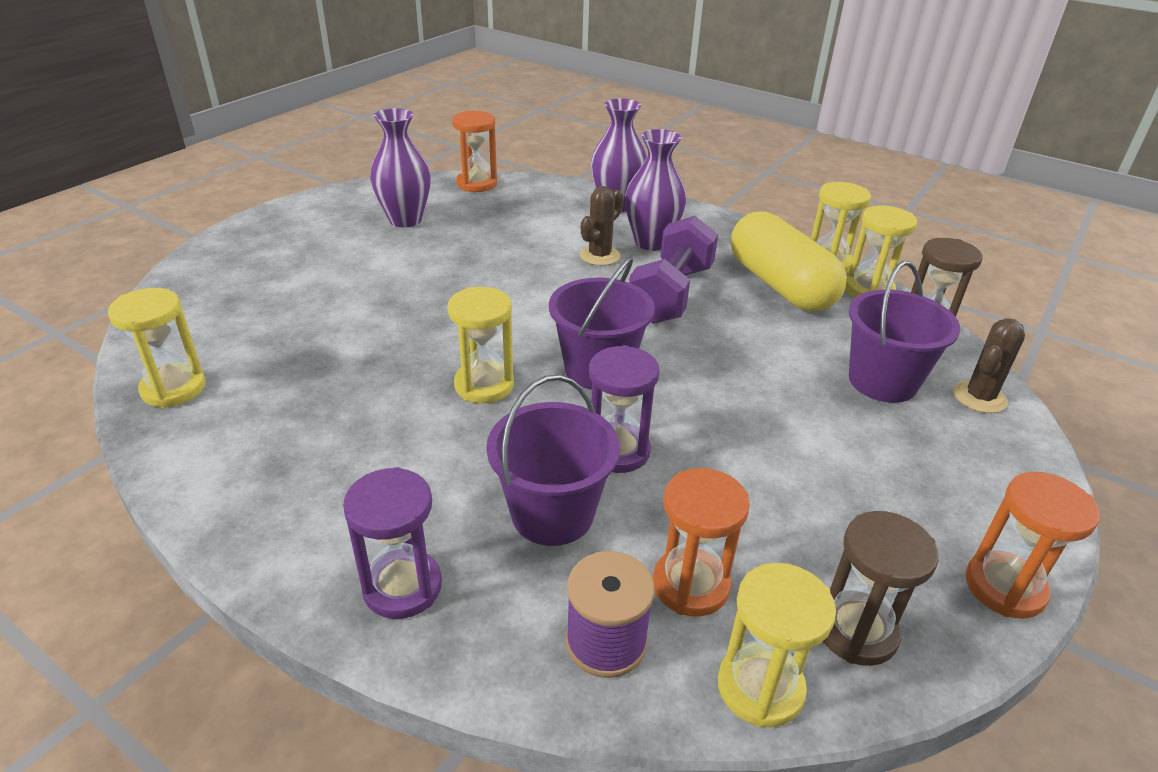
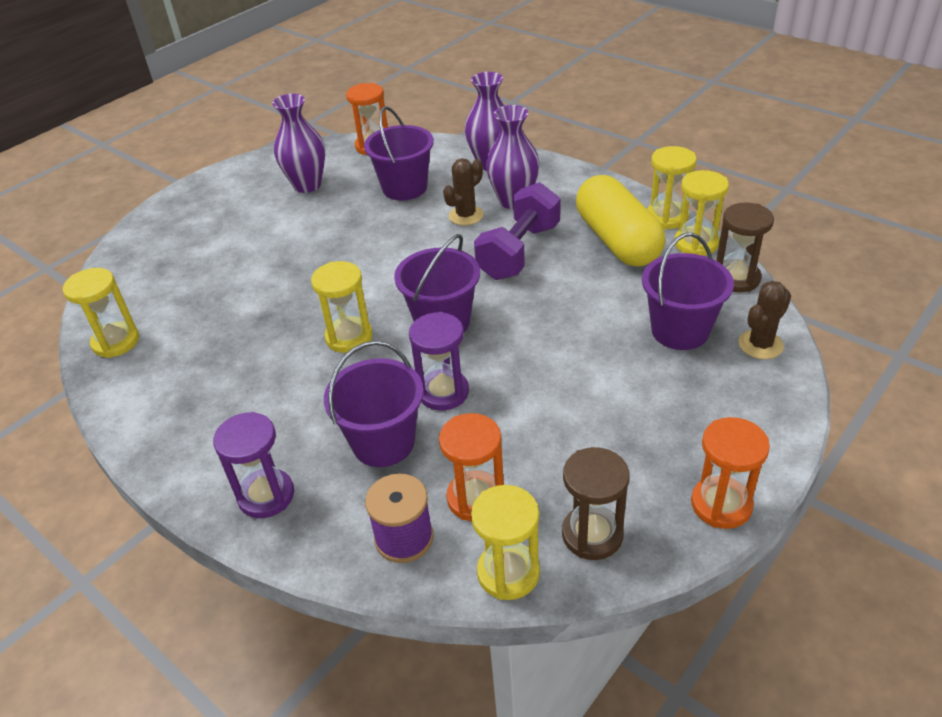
camera: 10 degrees right, 5 degrees up
none -> purple bucket [364,106,434,201]

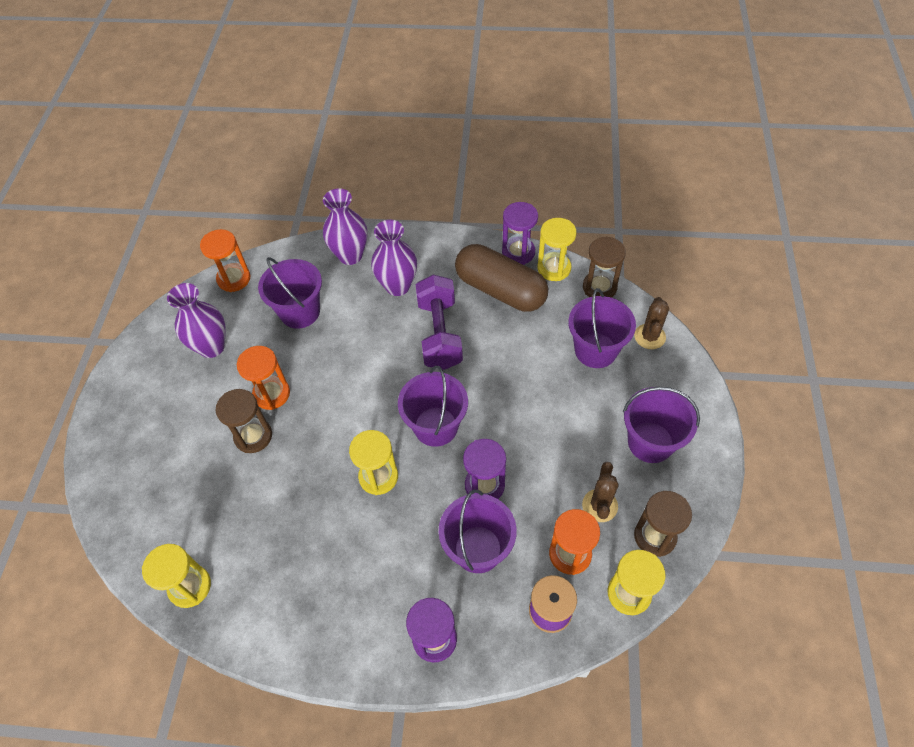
camera: 35 degrees left, 15 degrees up
brown cactus [443,158,484,225] -> brown cactus moved to [582,462,619,522]
yellow capsule [576,175,665,267] -> brown capsule [455,244,548,312]
yellow hourglass [647,146,697,229] -> purple hourglass [502,202,538,265]
orange hourglass [691,417,770,529] -> orange hourglass moved to [237,346,290,410]
none -> brown hourglass [216,389,272,453]
none -> purple bucket [623,387,700,463]

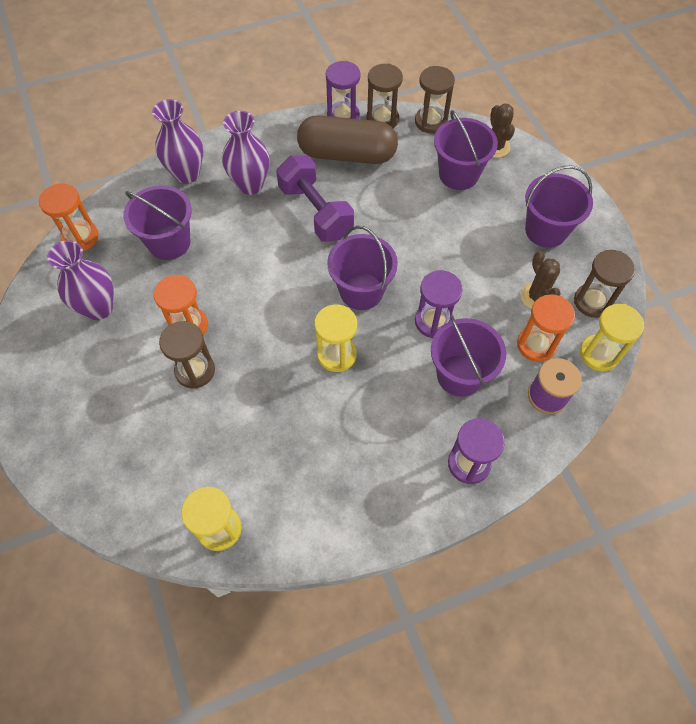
camera: 30 degrees left, 5 degrees up
yellow hourglass [537,218,576,281] -> brown hourglass [366,64,403,129]

